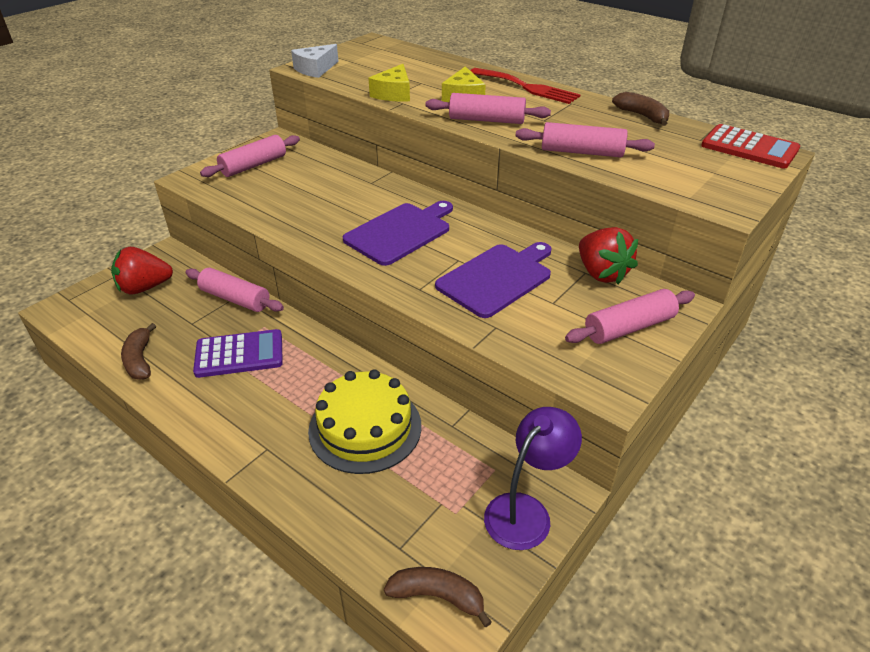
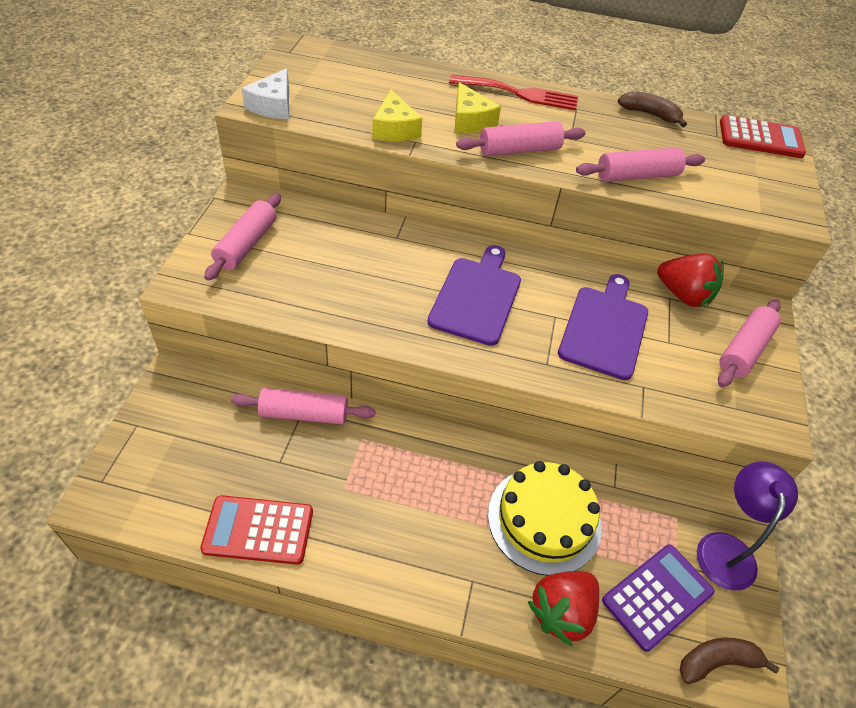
camera: 30 degrees left, 10 degrees up
red strawberry [111,247,173,294] -> red strawberry moved to [528,571,599,647]
brown banana [121,323,156,380] -> red calculator [200,495,313,565]
purple calculator [193,329,283,378] -> purple calculator moved to [602,544,714,652]

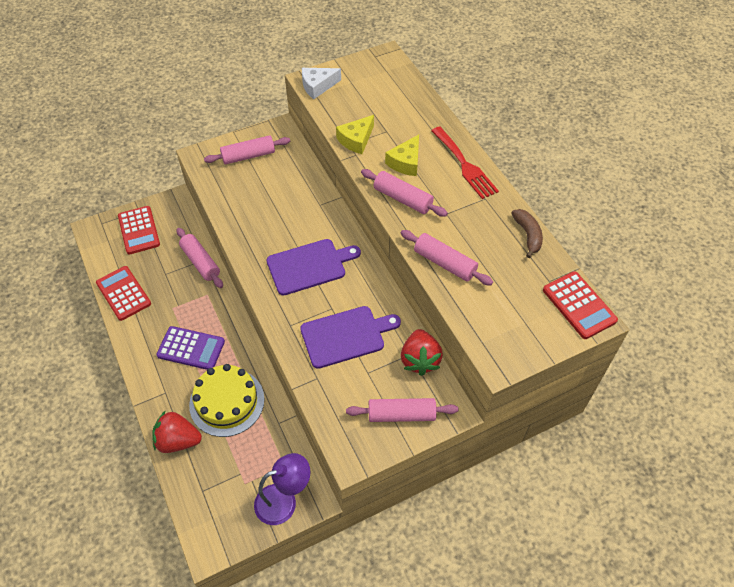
camera: 55 degrees right, 5 degrees up
purple calculator [602,544,714,652] -> purple calculator moved to [156,326,225,370]
brown banana [680,638,779,684] -> none
none -> red calculator [118,206,160,255]

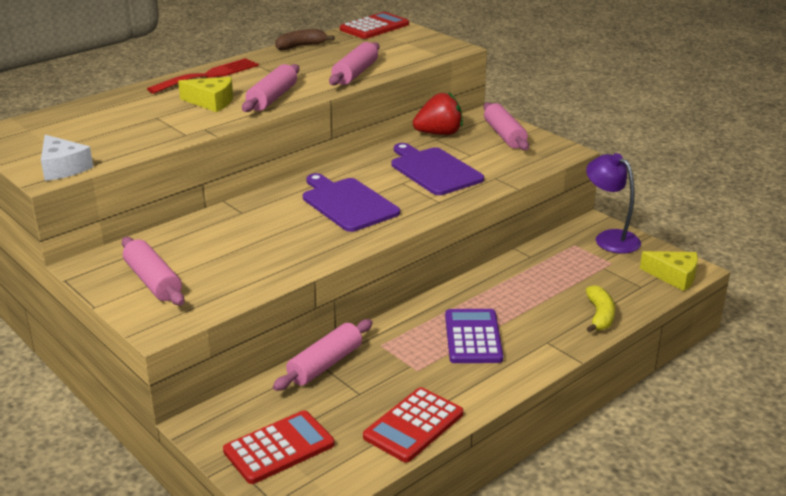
camera: 105 degrees left, 25 degrees down
red strawberry [152,410,202,453] -> yellow banana [586,285,615,332]
yellow cake [189,364,265,437] -> none
yellow cheese [336,115,374,154] -> yellow cheese moved to [640,251,698,291]

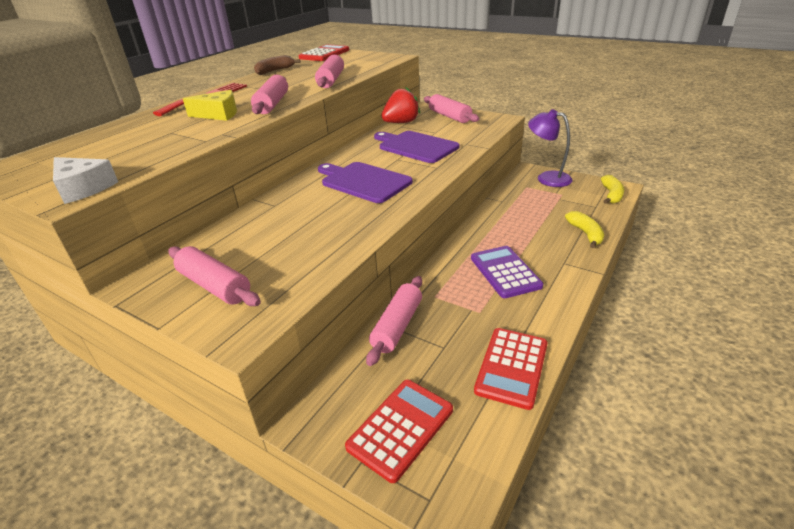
camera: 15 degrees left, 5 degrees up
yellow cheese [640,251,698,291] -> yellow banana [601,175,624,204]

